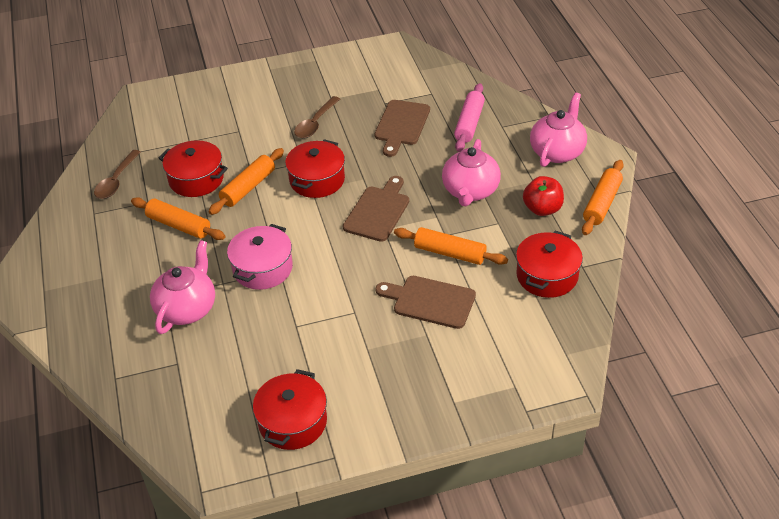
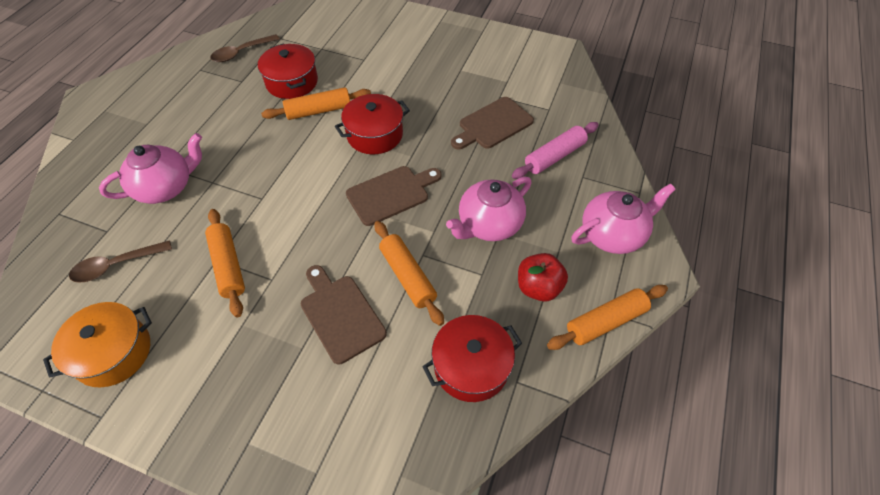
camera: 35 degrees right, 10 degrees up
orange rolling pin [131,197,225,240] -> orange rolling pin moved to [205,209,245,317]
pink pot [227,224,293,290] -> none
red pot [253,369,327,450] -> orange pot [43,302,152,387]
brown spoon [294,96,340,138] -> brown spoon moved to [69,240,172,283]

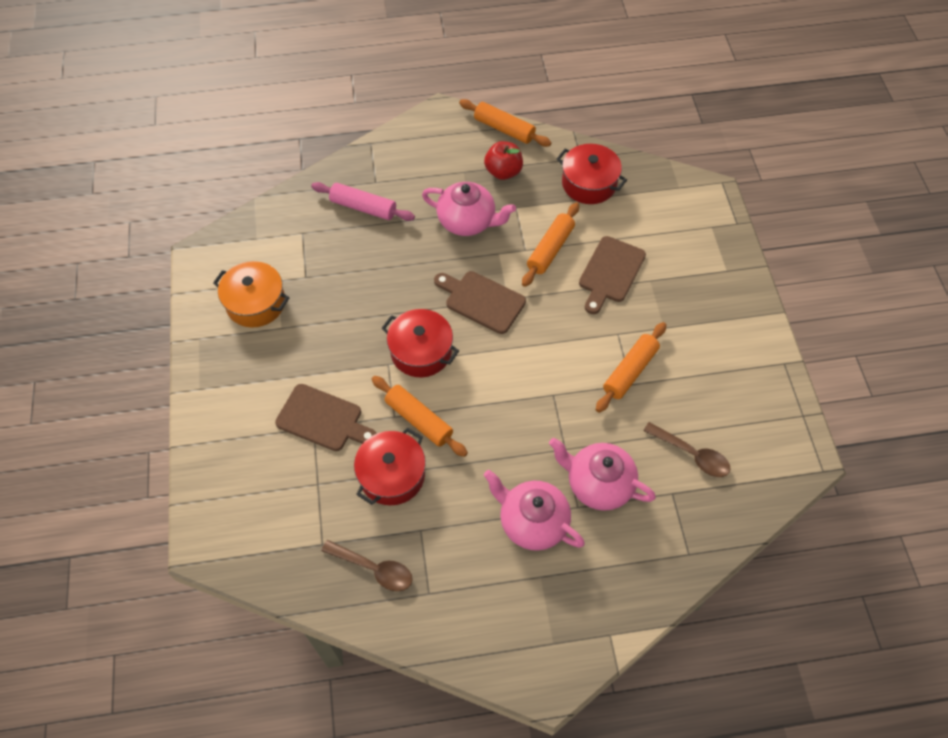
camera: 120 degrees left, 5 degrees up
orange pot [43,302,152,387] -> orange pot moved to [213,261,290,328]
brown cutting board [451,97,534,149] -> brown cutting board moved to [275,384,377,451]
pink teapot [571,183,676,254] -> pink teapot moved to [484,470,585,551]

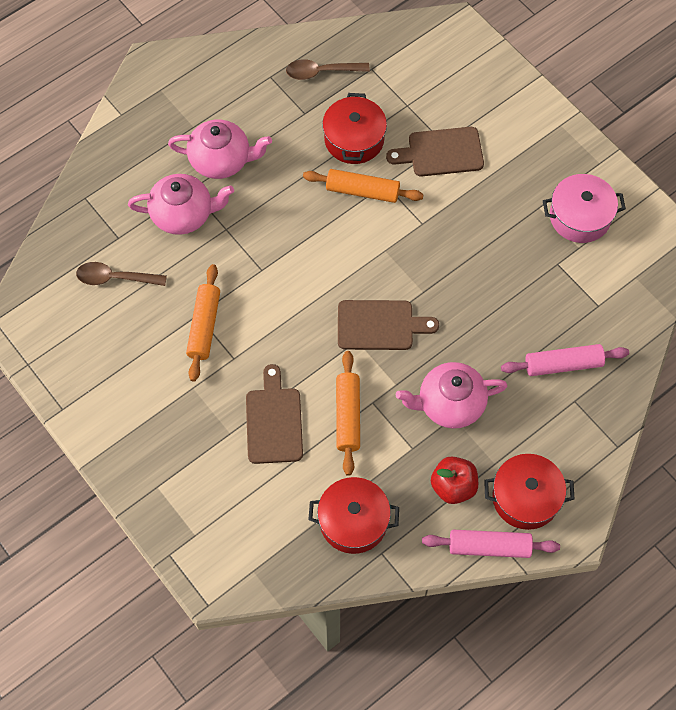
camera: 150 degrees right, 5 degrees up
orange pot [213,261,290,328] -> pink pot [543,174,626,243]
red pot [381,309,459,377] -> red pot moved to [484,454,575,530]
orange rolling pin [459,99,551,147] -> pink rolling pin [422,530,560,558]

